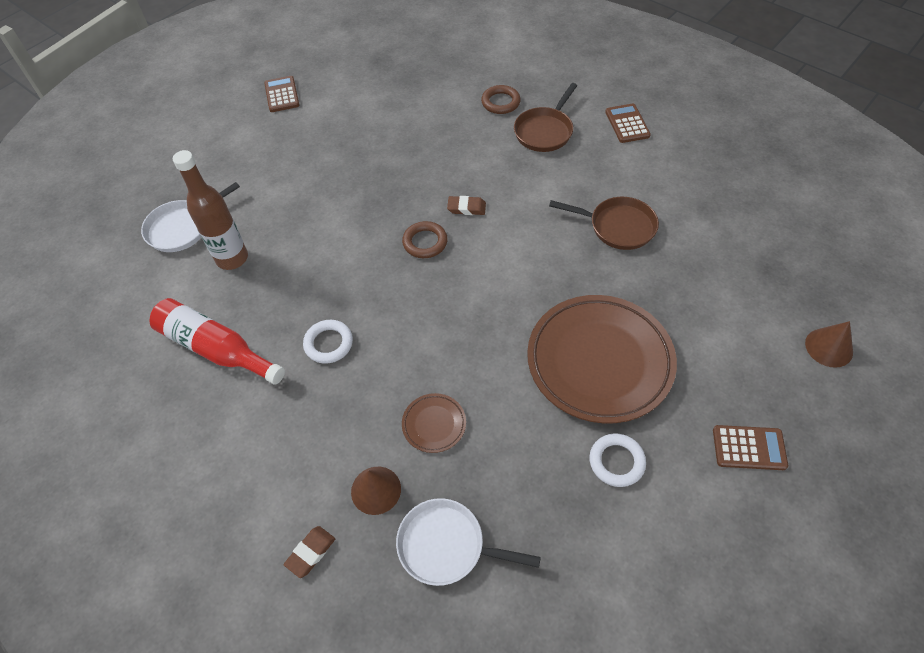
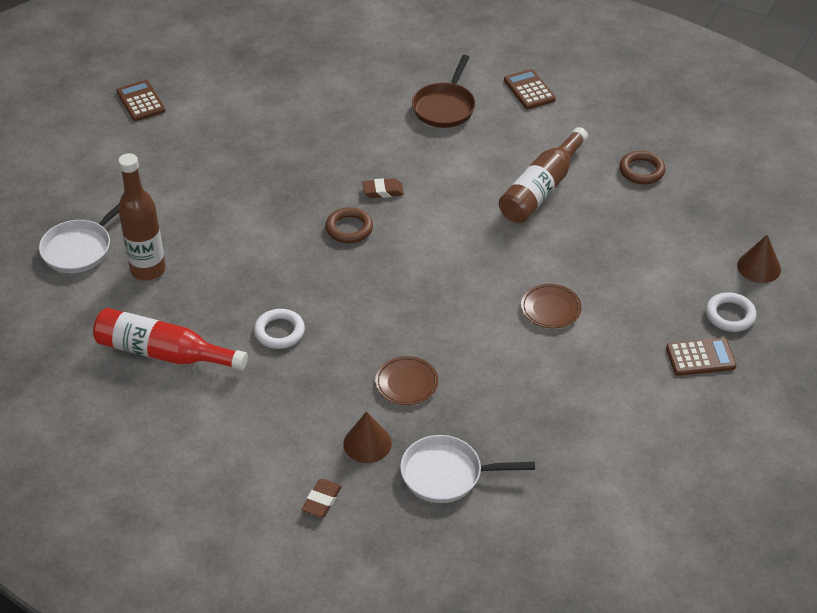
camera: 15 degrees left, 10 degrees down
brown ring [481,85,521,114] -> brown ring moved to [619,151,665,184]
brown plate [527,295,677,423] -> brown plate [521,284,582,328], size x0.42
brown pan [549,197,659,250] -> brown bottle [499,127,588,223]
white ring [589,433,646,487] -> white ring moved to [706,292,757,332]

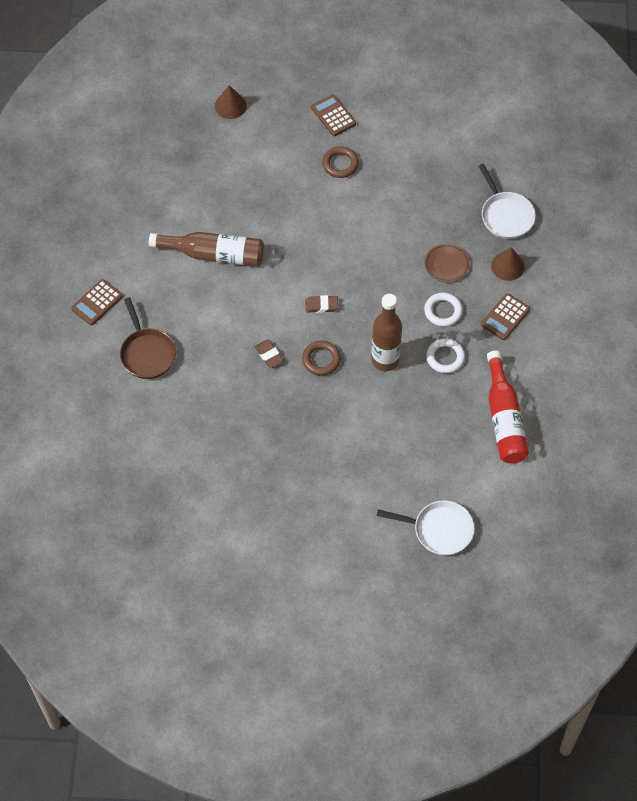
camera: 115 degrees left, 15 degrees up
brown calculator [117,80,165,121] -> brown calculator moved to [481,293,530,340]
brown bottle [118,153,166,281] -> brown bottle moved to [371,294,402,371]
brown eraser [302,479,342,517] -> brown eraser moved to [305,295,338,313]
brown pan [412,55,476,128] -> brown pan turned 75 degrees clockwise [120,297,176,379]
brown plate [521,284,582,328] -> none
brown ring [619,151,665,184] -> brown ring moved to [322,146,359,178]
white ring [706,292,757,332] -> white ring moved to [424,293,463,327]

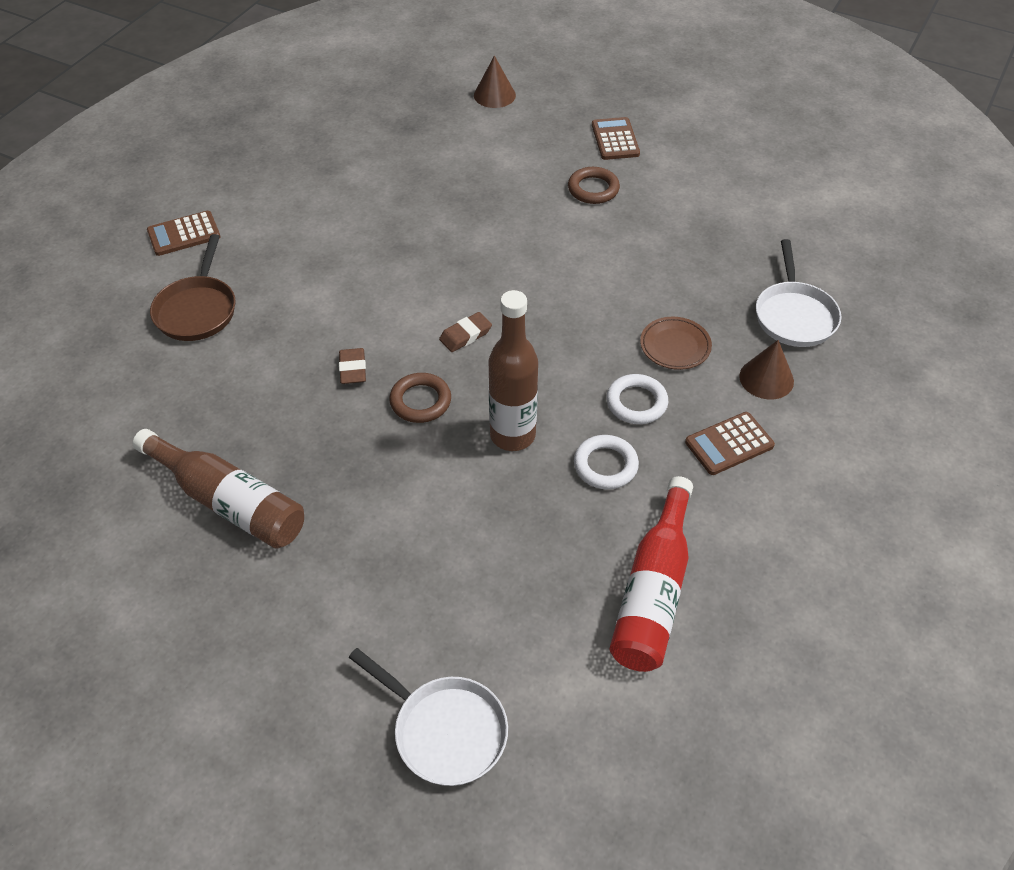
camera: 25 degrees right, 10 degrees down
brown bottle [149,232,264,266] -> brown bottle moved to [133,429,304,549]
brown eraser [305,295,338,313] -> brown eraser turned 60 degrees counterclockwise [439,312,492,352]

